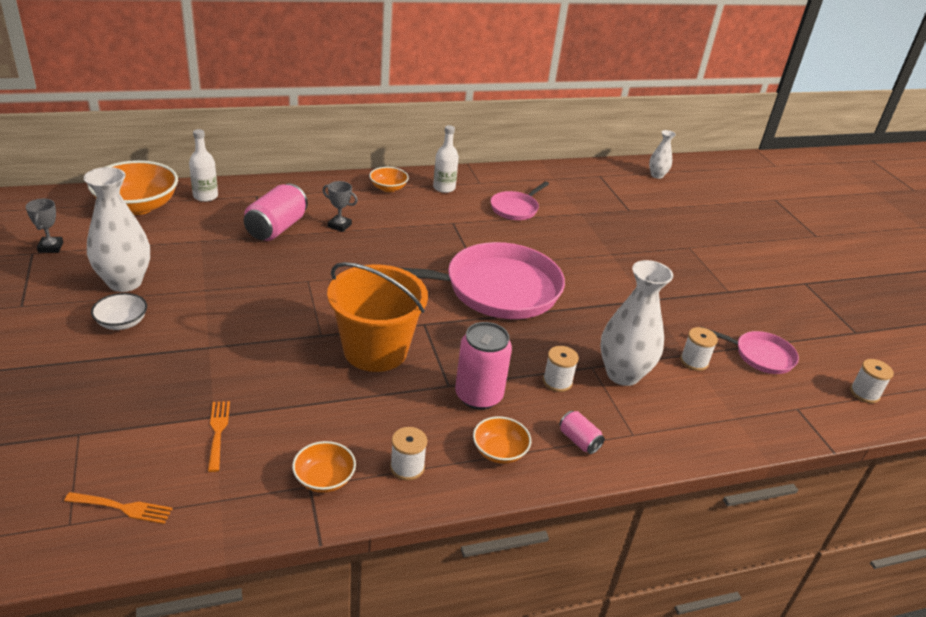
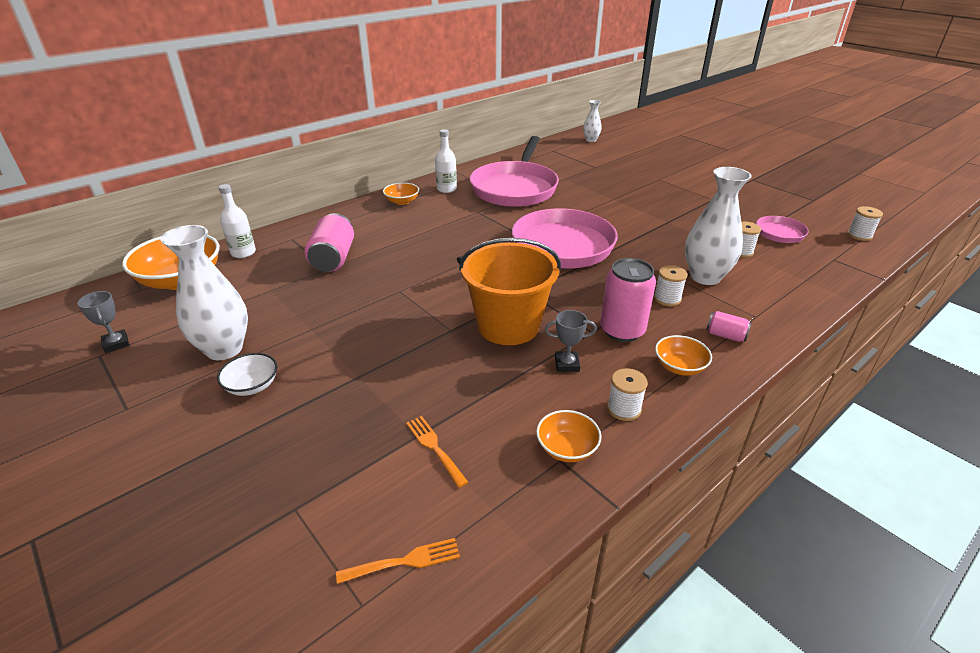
camera: 20 degrees left, 0 degrees up
grey trophy [322,181,358,232] -> grey trophy moved to [545,310,597,372]
pink pan [490,181,549,220] -> pink pan [470,136,559,207], size x2.07

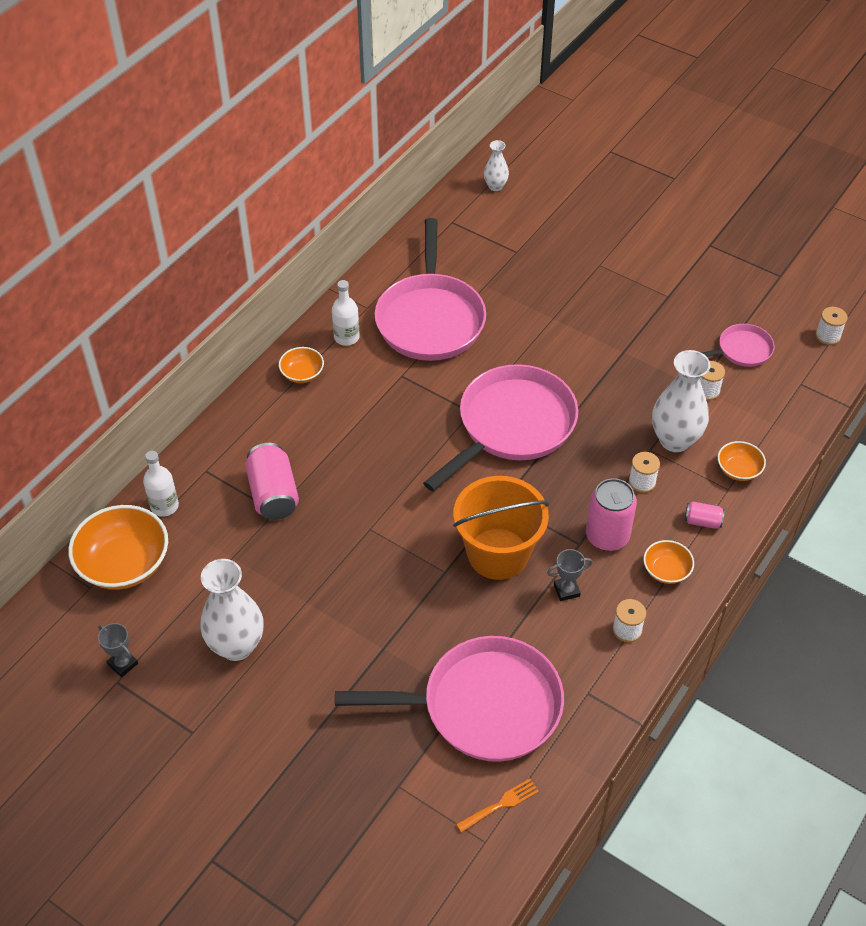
camera: 15 degrees left, 15 degrees up
white bowl [217,353,278,396] -> none
orange fork [406,416,468,488] -> pink pan [335,636,564,762]
orange bowl [536,410,601,462] -> orange bowl moved to [718,441,766,481]

